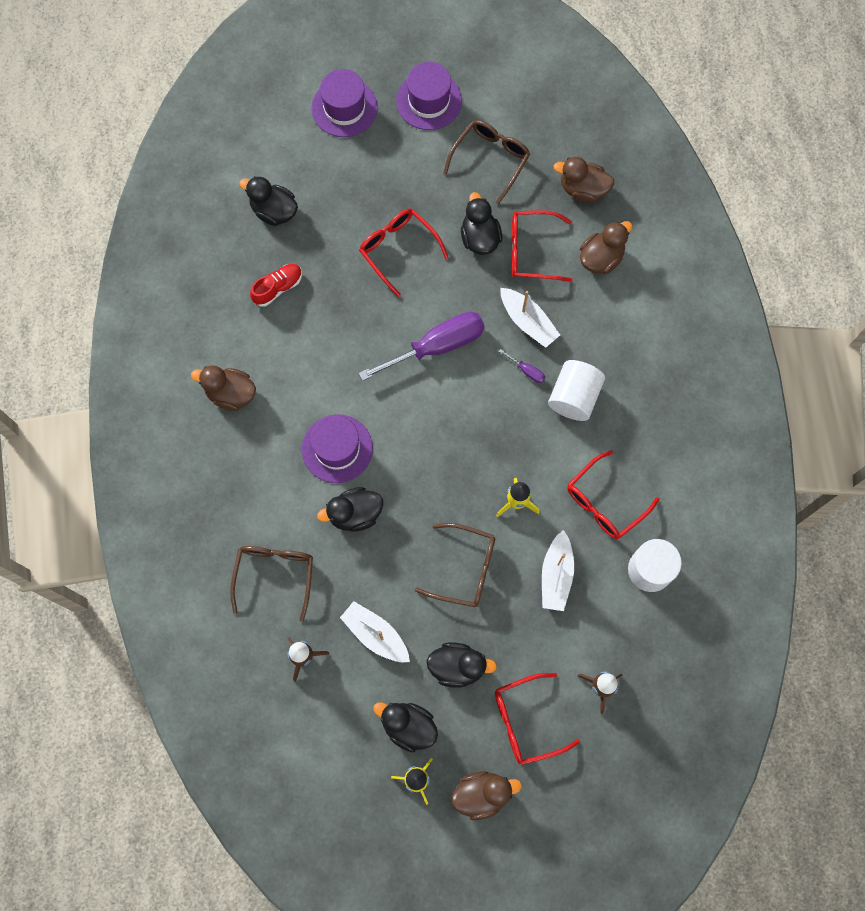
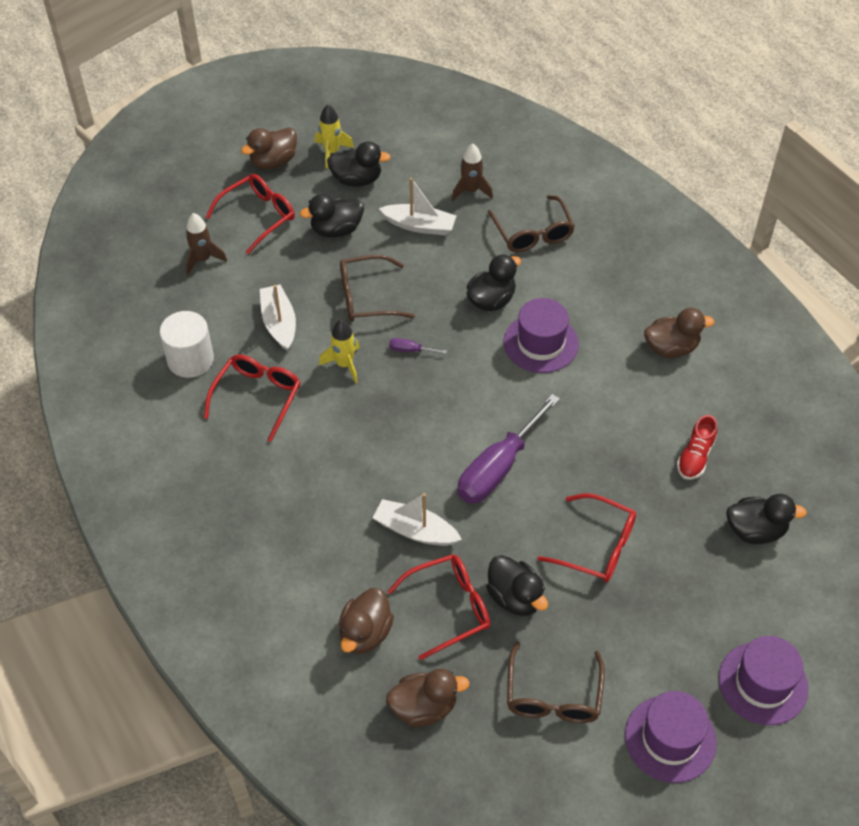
camera: 155 degrees right, 20 degrees down
purple screwdriver [499,349,546,383] -> purple screwdriver moved to [389,338,447,354]
white cylinder [548,360,605,421] -> none

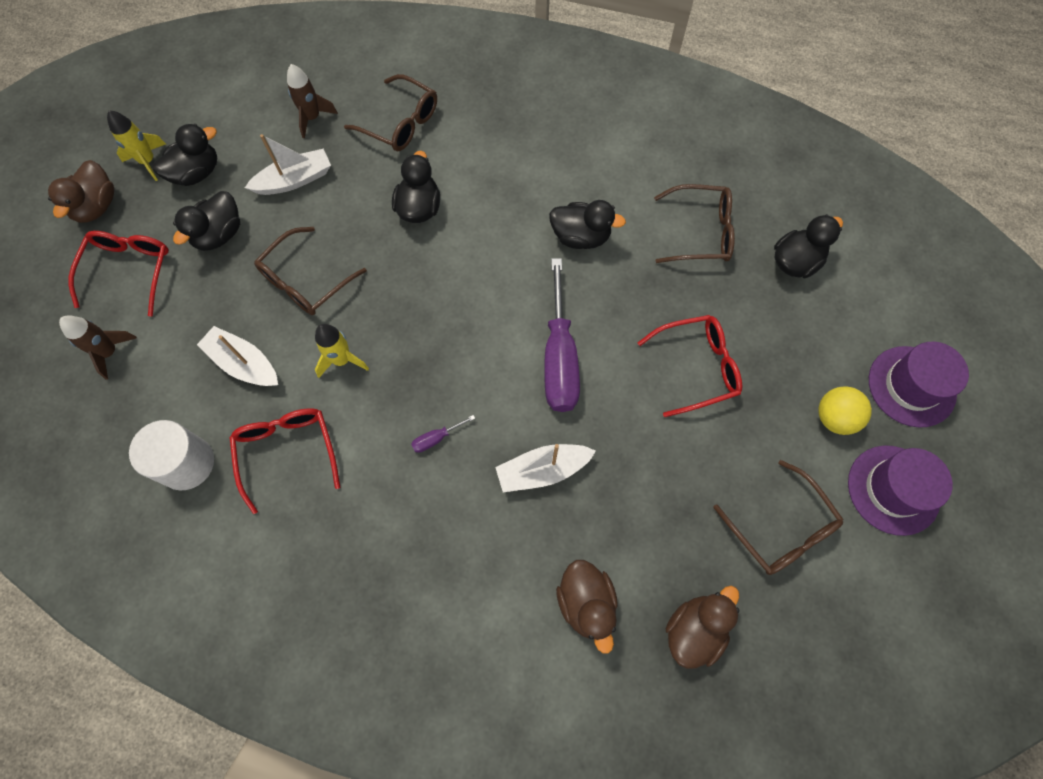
camera: 40 degrees left, 15 degrees up
red glasses [387,554,490,660] -> none
purple screwdriver [389,338,447,354] -> purple screwdriver moved to [411,415,475,453]
black duck [486,555,548,616] -> black duck moved to [549,200,626,249]
purple hat [504,298,579,373] -> none
brown duck [644,308,715,358] -> none
red shoe [677,415,717,480] -> brown glasses [654,184,735,263]
none -> yellow ball [818,386,872,435]

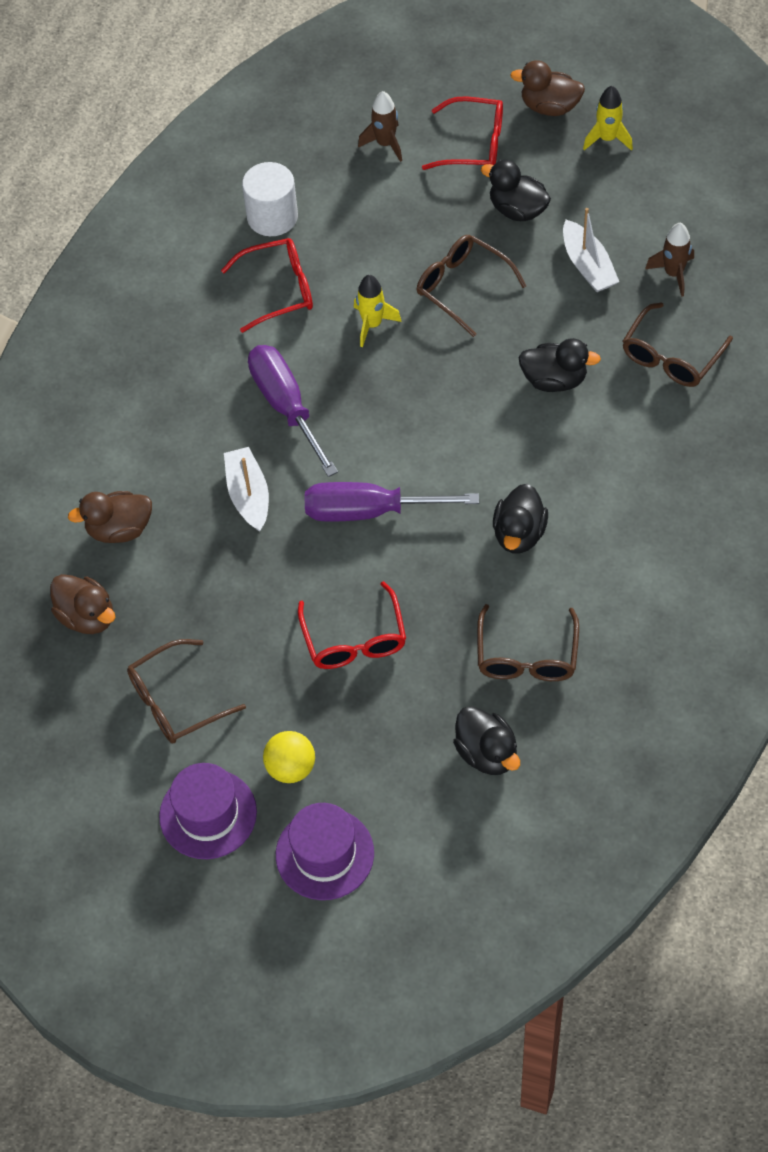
camera: 95 degrees right, 10 degrees down
black duck [153,124,217,186] -> none
white boat [197,326,278,386] -> none
purple screwdriver [411,415,475,453] -> purple screwdriver [248,345,338,477], size x2.49

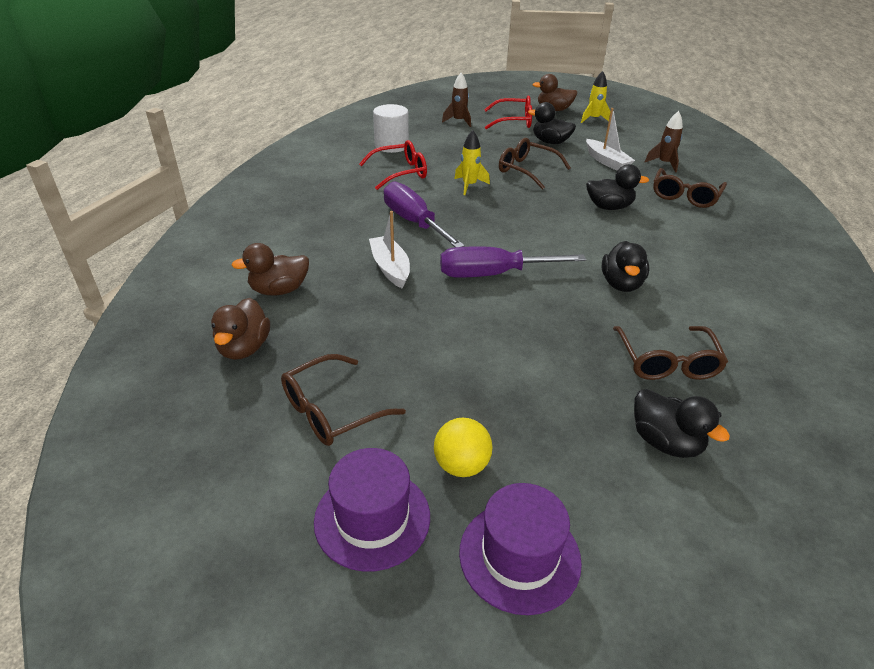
camera: 10 degrees left, 20 degrees down
brown duck [50,574,116,634] -> brown duck turned 60 degrees clockwise [211,298,270,360]
red glasses [298,581,406,669] -> none

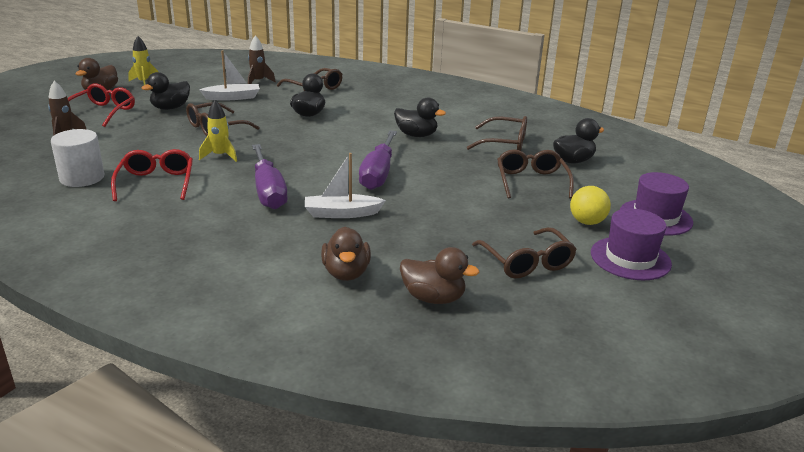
camera: 75 degrees left, 10 degrees down
purple screwdriver [384,181,465,247] -> purple screwdriver turned 90 degrees counterclockwise [252,144,288,209]
none -> brown glasses [497,150,574,199]

